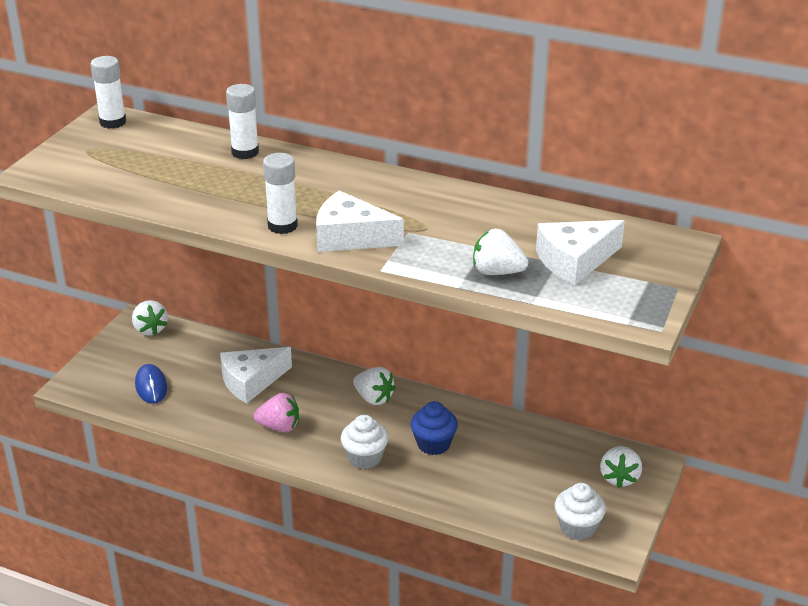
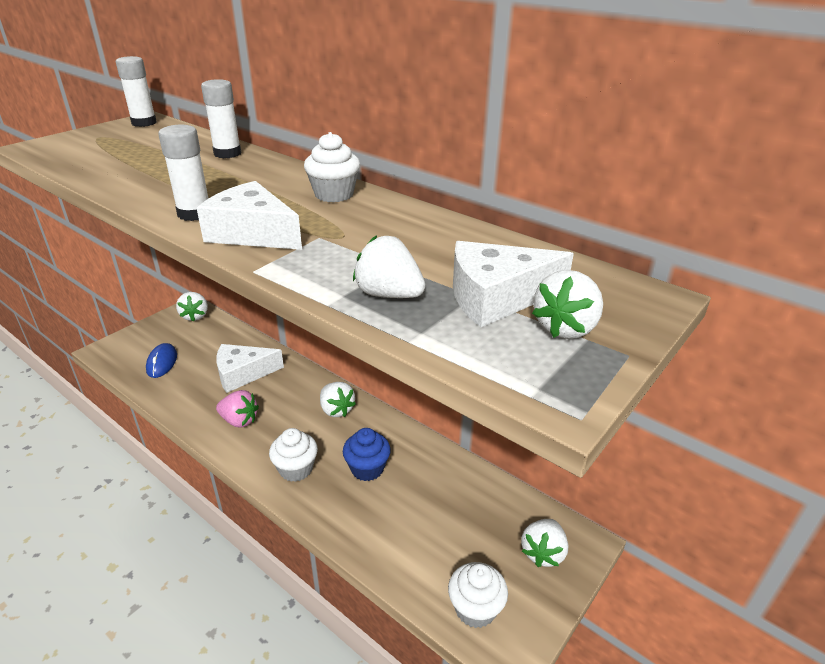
camera: 15 degrees right, 0 degrees up
none -> white cupcake [304,132,360,202]
none -> white strawberry [532,270,603,339]

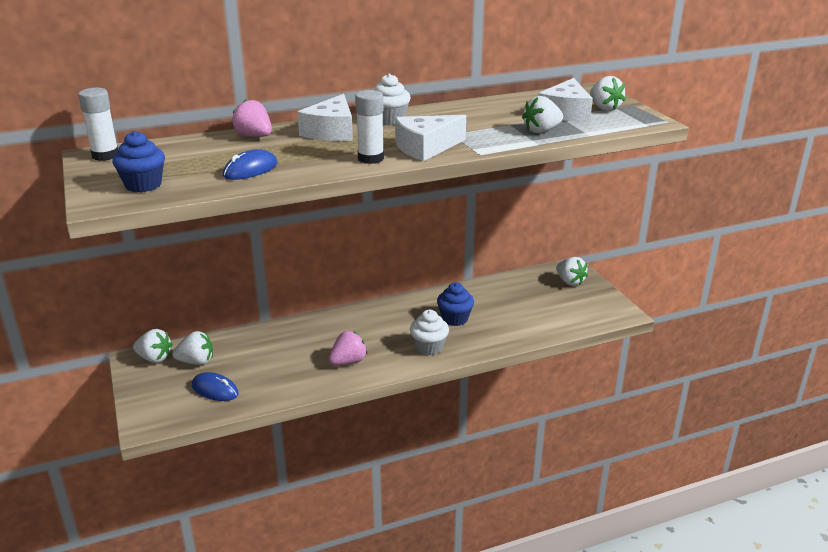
camera: 60 degrees left, 5 degrees down
white glue stick [201,79,241,159] -> pink strawberry [232,99,272,137]
white cheese [216,344,284,393] -> white cheese moved to [297,94,353,141]
white strawberry [320,382,356,417] -> white strawberry moved to [172,331,213,365]
white cupcake [448,562,508,628] -> none
none -> blue cupcake [112,131,165,192]
none -> blue mouse [223,149,277,180]

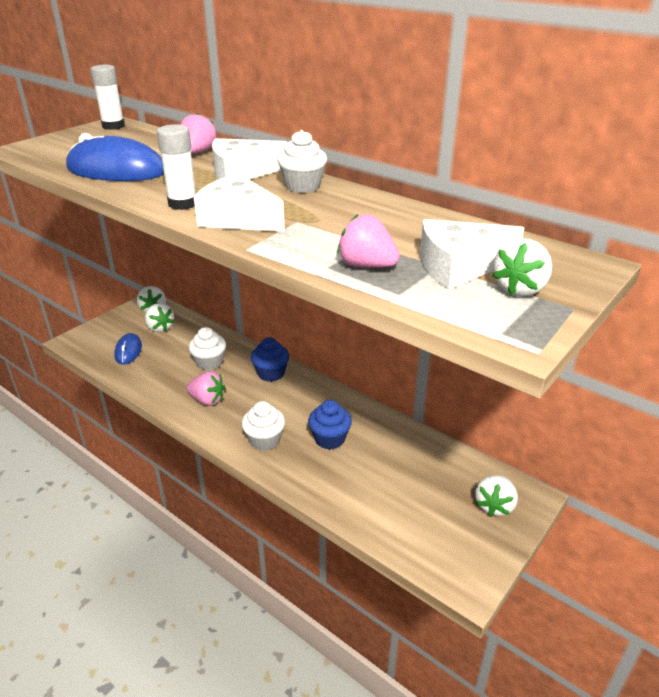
camera: 60 degrees right, 5 degrees up
blue cupcake [112,131,165,192] -> blue cupcake moved to [251,337,289,382]
blue mouse [223,149,277,180] -> blue mouse [66,133,164,181], size x1.76
white strawberry [522,96,563,133] -> pink strawberry [338,214,400,268]
none -> white cupcake [188,327,226,371]

